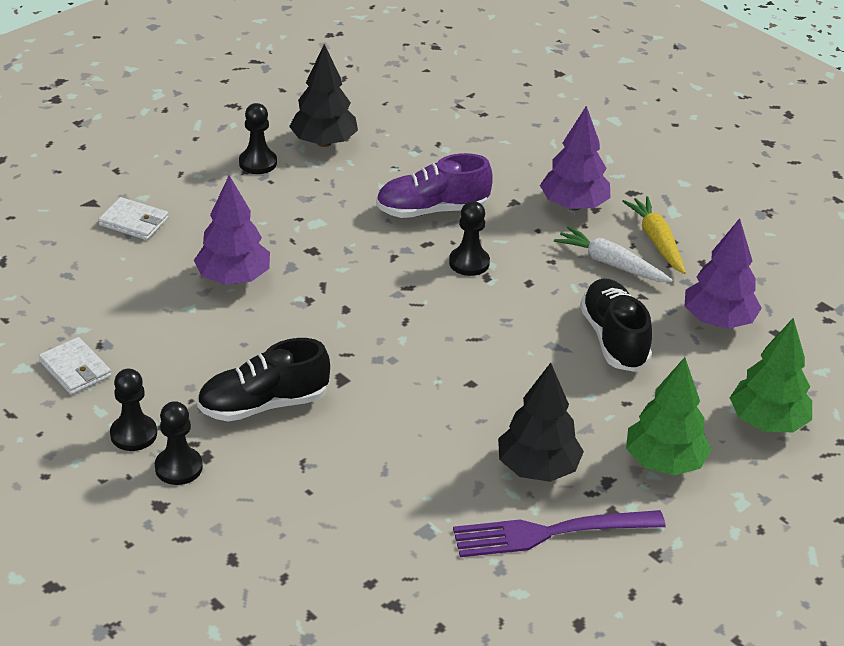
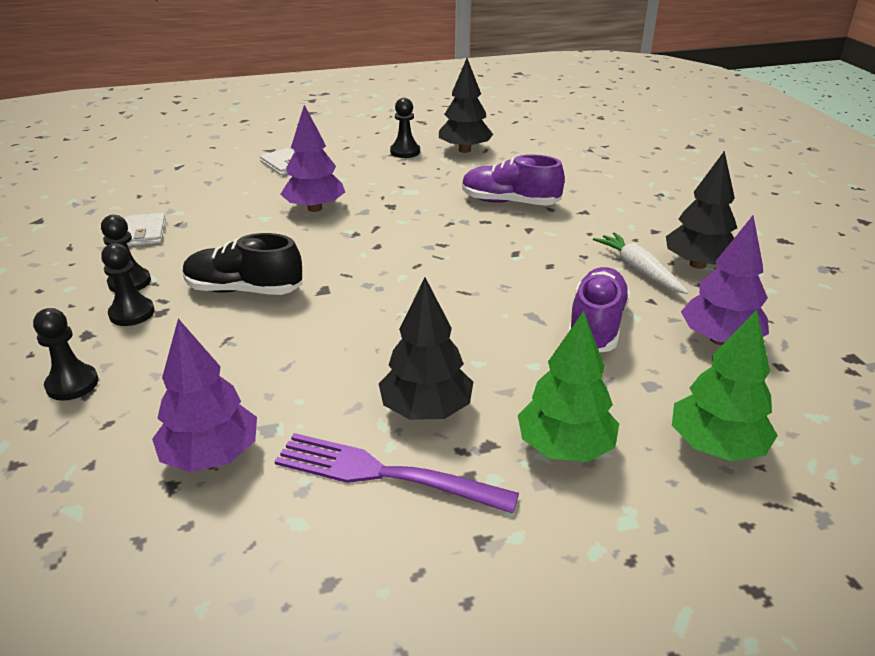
camera: 30 degrees right, 5 degrees down
black pawn [449,201,490,276] -> black pawn moved to [33,308,98,401]
purple tree [540,106,611,210] -> purple tree moved to [152,319,257,472]
black shoe [580,278,652,372] -> purple shoe [569,267,630,352]
yellow carrot [622,196,686,274] -> black tree [666,151,737,269]

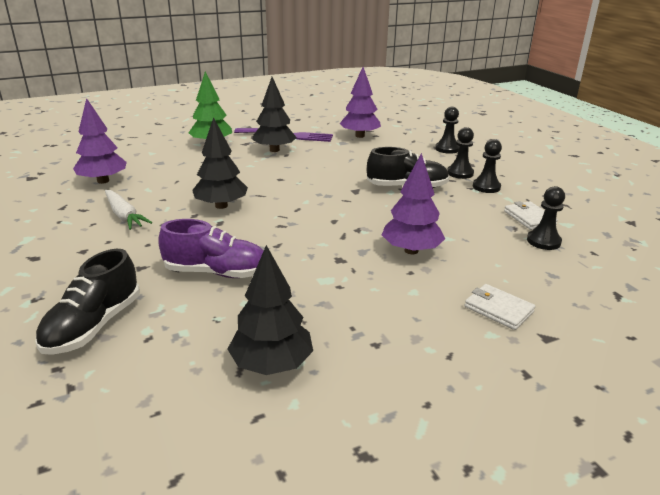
camera: 170 degrees right, 5 degrees down
black pawn [390,98,420,158] -> black pawn moved to [527,186,565,250]
purple shoe [569,267,630,352] -> none
black tree [666,151,737,269] -> black tree moved to [192,117,248,209]
green tree [672,310,778,461] -> none
none -> black shoe [35,249,140,355]

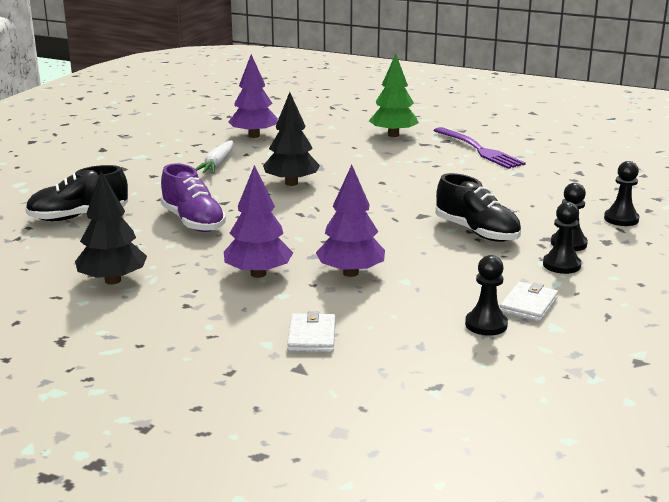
camera: 50 degrees right, 5 degrees down
black tree [252,77,297,152] -> none
purple tree [340,67,381,138] -> purple tree moved to [224,165,293,278]

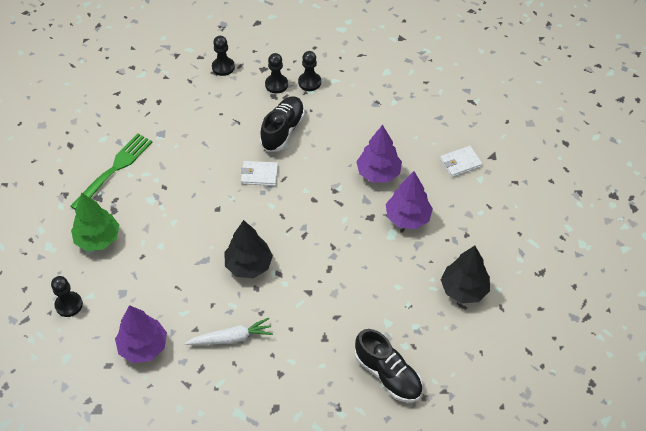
camera: 115 degrees left, 30 degrees up
purple shoe [160,164,226,232] -> none
purple fork [433,127,526,169] -> green fork [71,133,152,209]
black pawn [465,255,508,336] -> black pawn moved to [51,276,83,317]
white wallet [500,282,558,322] -> white wallet moved to [241,161,278,186]

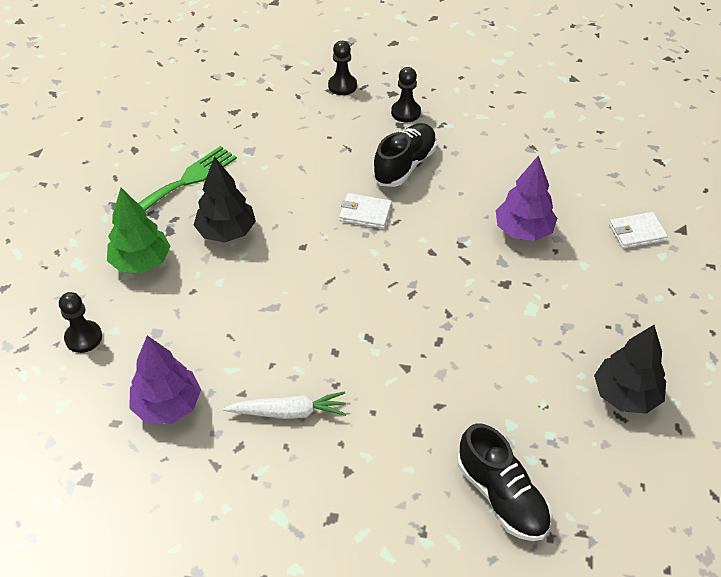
camera: 10 degrees right, 5 degrees down
black tree [224,220,273,278] -> black tree moved to [194,156,256,243]
black pawn [298,51,321,91] -> none
purple tree [386,171,433,229] -> none

